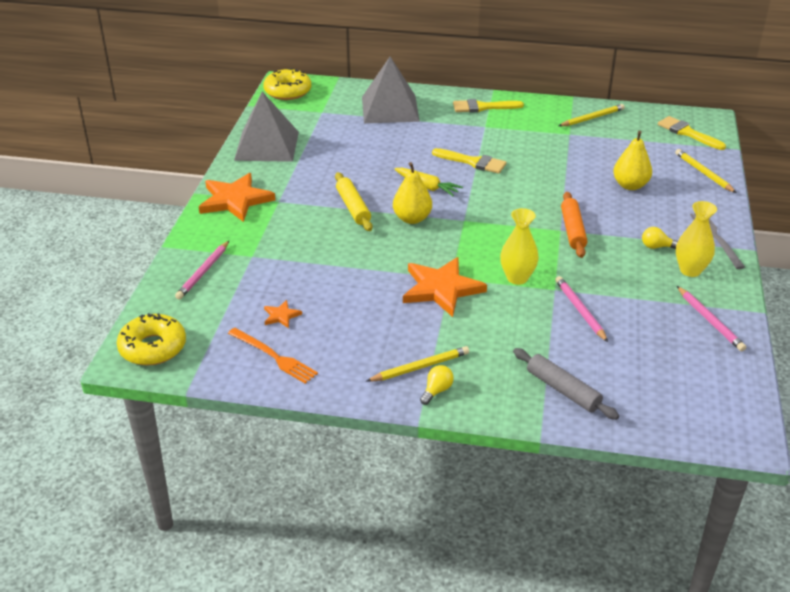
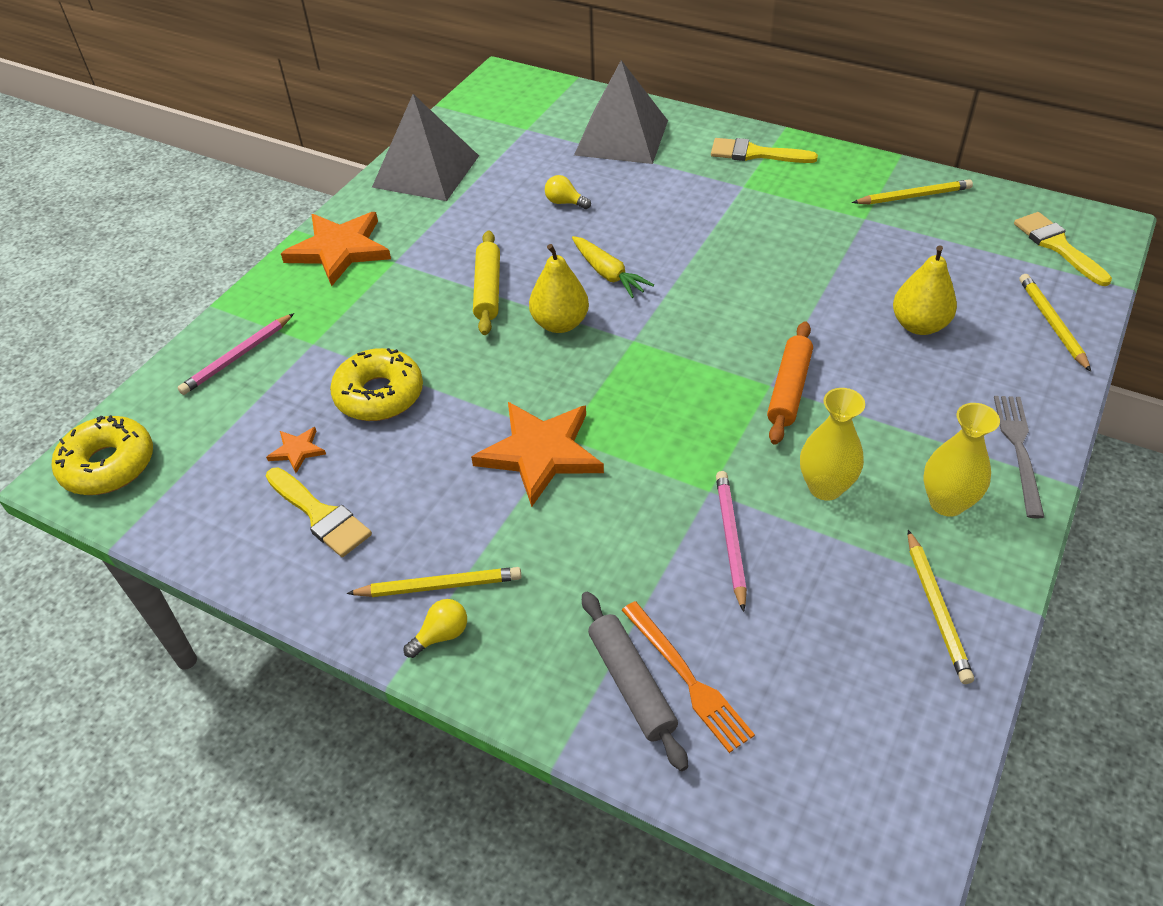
camera: 20 degrees right, 10 degrees up
orange fork [228,328,318,384] -> orange fork moved to [622,601,755,753]
yellow donut [263,68,311,100] -> yellow donut moved to [330,348,423,421]
yellow brush [432,148,507,174] -> yellow brush moved to [266,467,372,557]
yellow vase [500,208,539,285] -> yellow vase moved to [800,388,865,501]
yellow light bulb [642,227,678,249] -> yellow light bulb moved to [545,175,591,209]
pink pencil [677,286,746,351] -> yellow pencil [908,530,974,684]

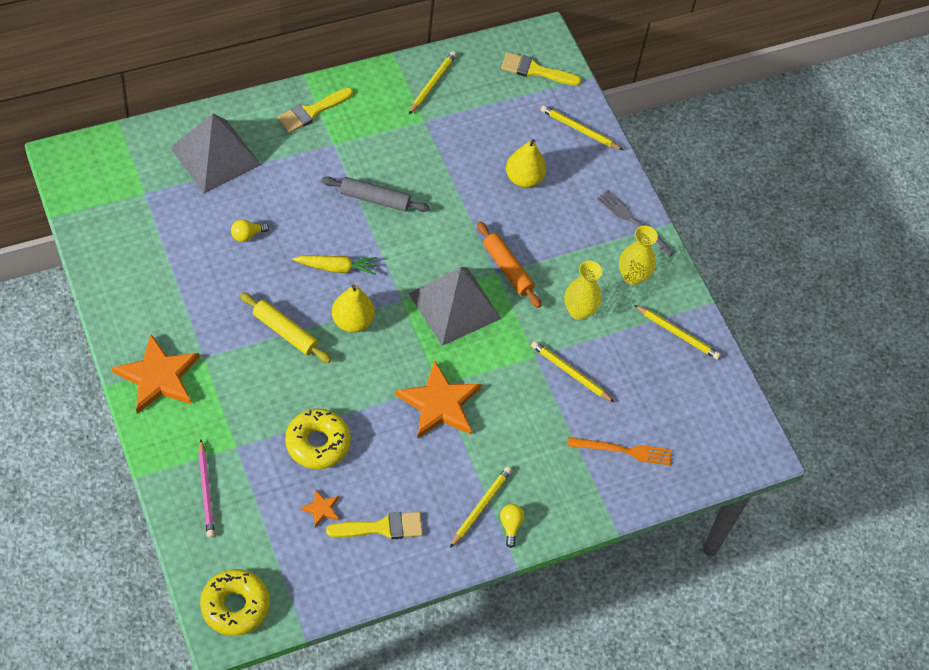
camera: 60 degrees left, 10 degrees up
grey pyramid [372,94,479,201] -> grey pyramid moved to [408,267,502,346]
grey rolling pin [582,592,688,771] -> grey rolling pin moved to [322,177,430,212]
pink pencil [716,471,747,612] -> yellow pencil [531,341,614,402]

